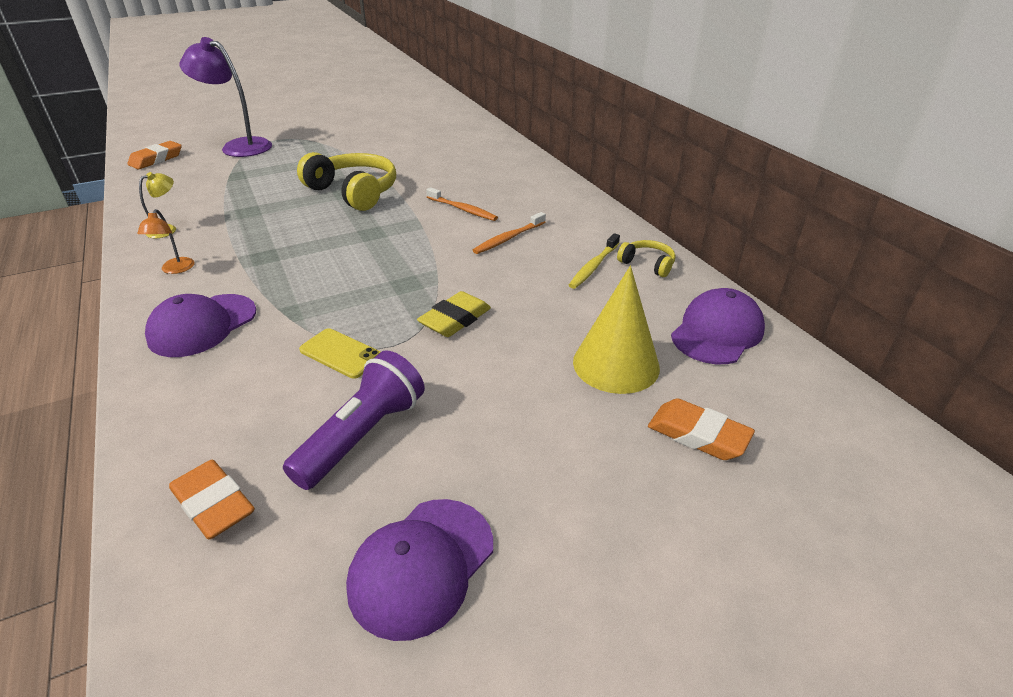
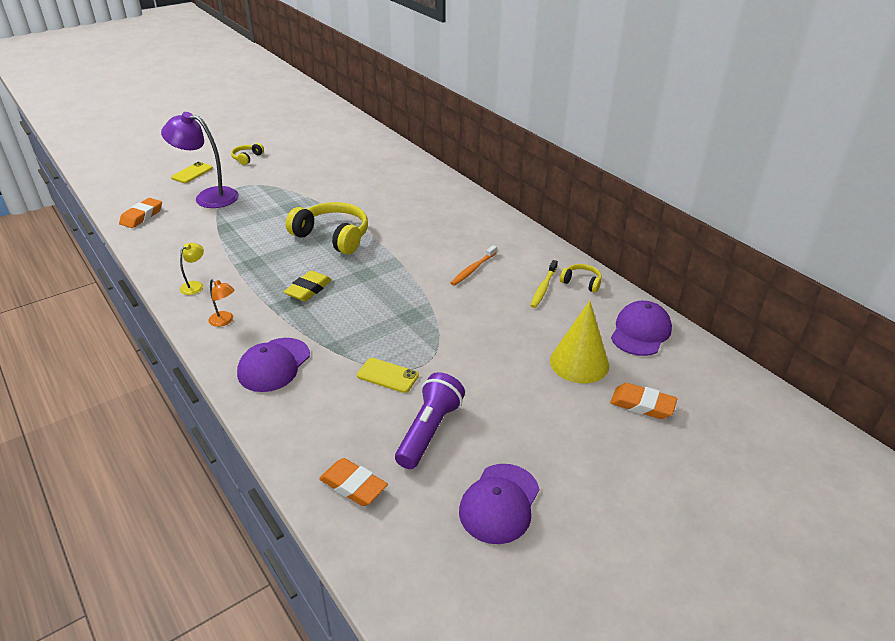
camera: 10 degrees left, 0 degrees up
orange lamp [137,209,195,274] -> orange lamp turned 45 degrees counterclockwise [208,279,235,327]
yellow eraser [417,291,491,337] -> yellow eraser moved to [284,271,332,302]
orange toothbrush [426,187,498,221] -> none
none -> yellow phone [171,162,213,183]
none -> yellow headphones [231,143,264,165]

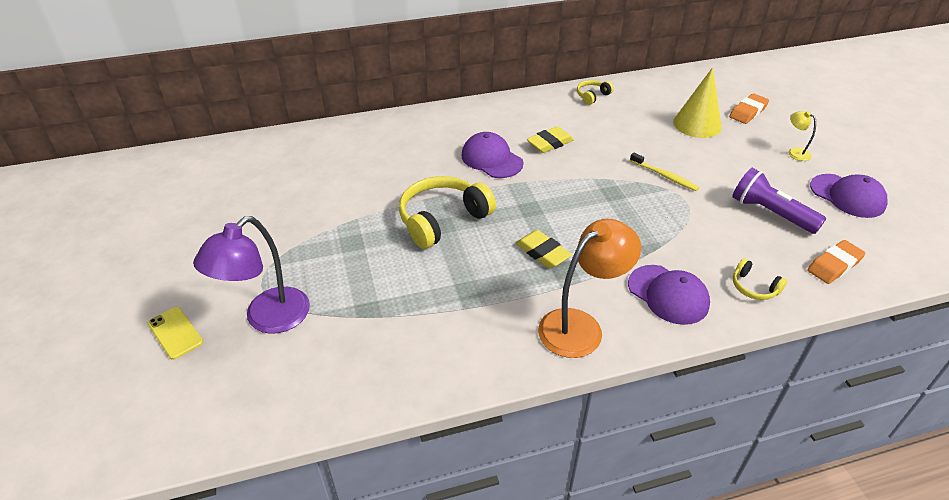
camera: 70 degrees left, 5 degrees up
orange eraser [119,198,162,228] -> none
yellow lamp [180,243,204,295] -> yellow lamp moved to [788,111,816,161]
orange lamp [208,279,235,327] -> orange lamp [538,219,641,358], size x2.18
yellow headphones [231,143,264,165] -> yellow headphones moved to [733,258,787,300]
yellow phone [357,358,419,393] -> none
orange toothbrush [450,245,497,286] -> yellow eraser [527,126,574,153]
yellow toothbrush [530,260,558,308] -> yellow toothbrush moved to [630,152,699,191]
purple cap [611,301,672,356] -> purple cap moved to [461,132,523,178]

